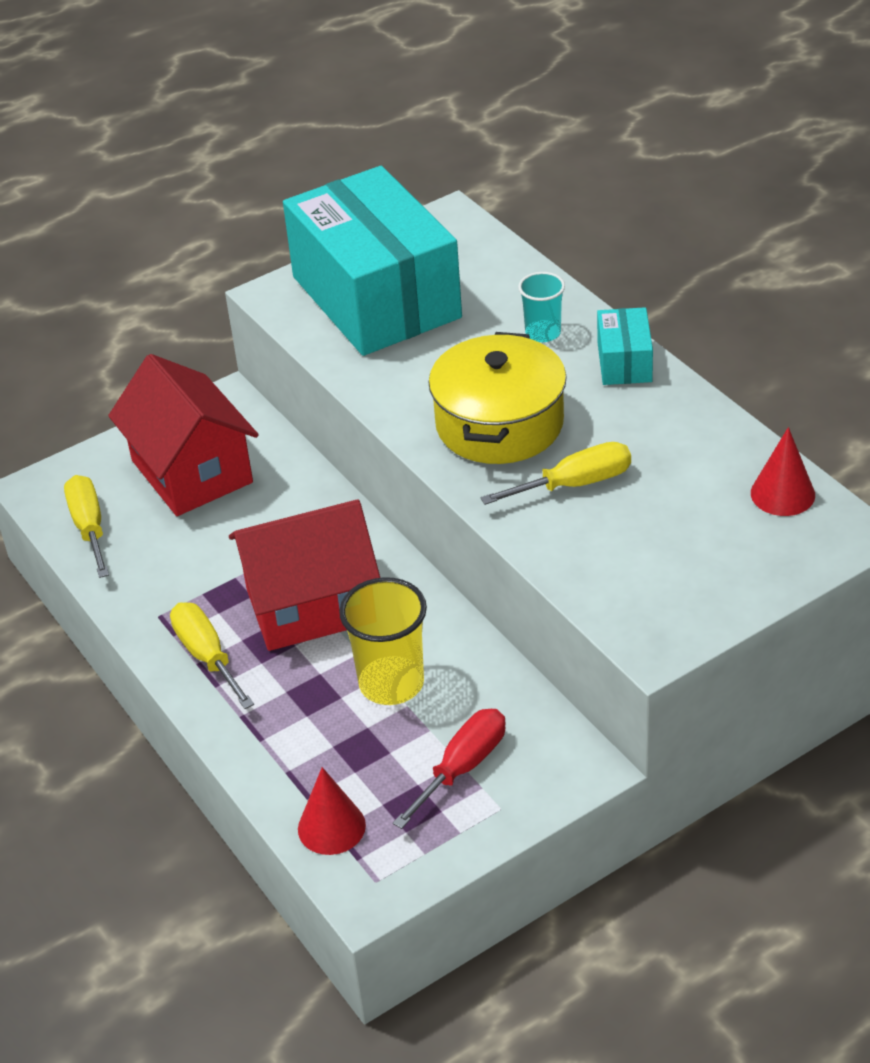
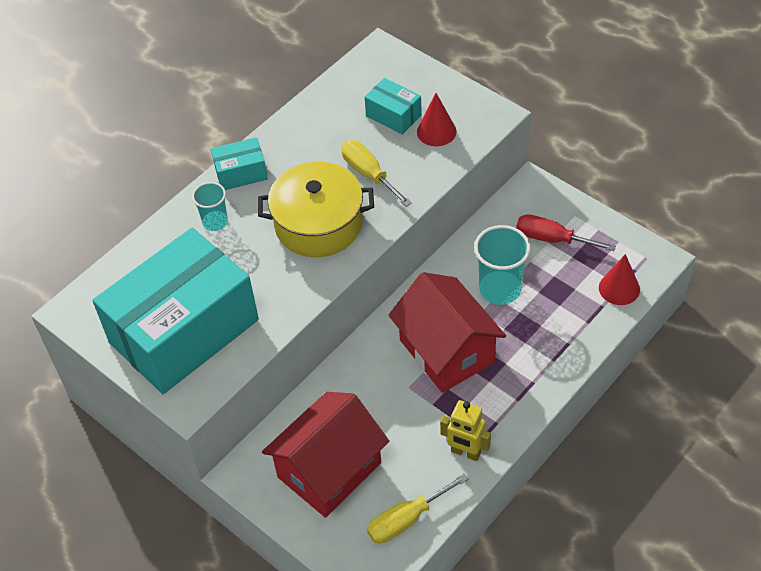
camera: 105 degrees left, 10 degrees up
yellow screwdriver [170,602,254,709] -> none
yellow cup [339,577,427,705] -> turquoise cup [474,225,531,305]
red cone [751,427,815,516] -> red cone moved to [417,93,457,146]
none -> turquoise box [365,78,422,135]
none -> yellow robot [440,400,491,461]

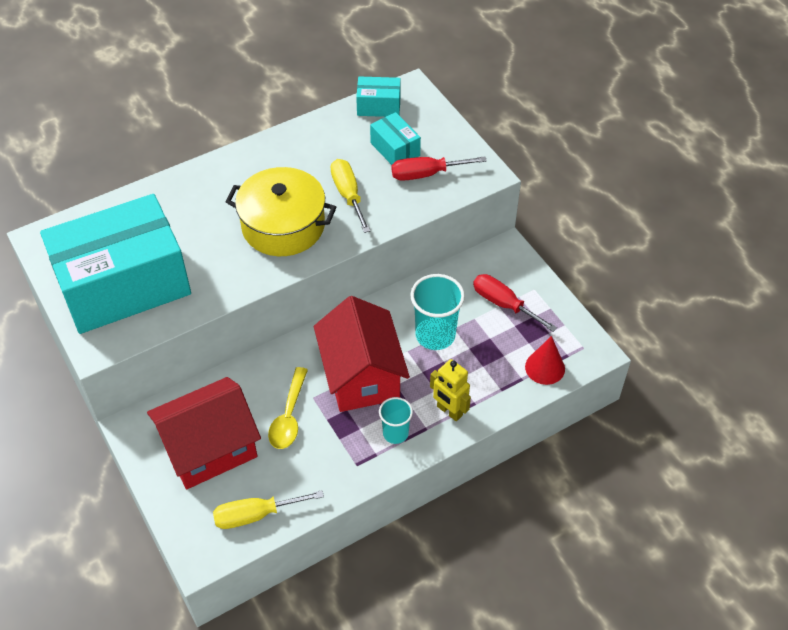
camera: 15 degrees right, 0 degrees up
turquoise cup [192,182,228,231] -> turquoise cup moved to [379,397,413,444]
turquoise box [211,137,268,190] -> turquoise box moved to [356,76,401,117]
red cone [417,93,457,146] -> red screwdriver [391,156,487,181]
yellow robot [440,400,491,461] -> yellow robot moved to [430,359,471,421]
none -> yellow spoon [268,367,308,449]

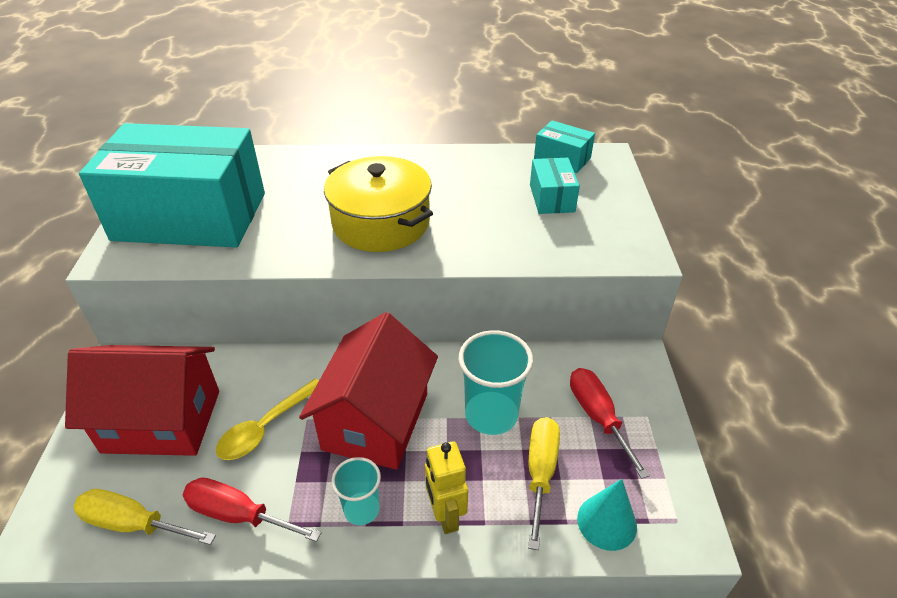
camera: 30 degrees right, 10 degrees down
yellow screwdriver [331,159,370,233] -> yellow screwdriver moved to [528,417,560,550]
red screwdriver [391,156,487,181] -> red screwdriver moved to [183,478,321,542]
red cone [525,336,565,385] -> turquoise cone [577,479,637,551]

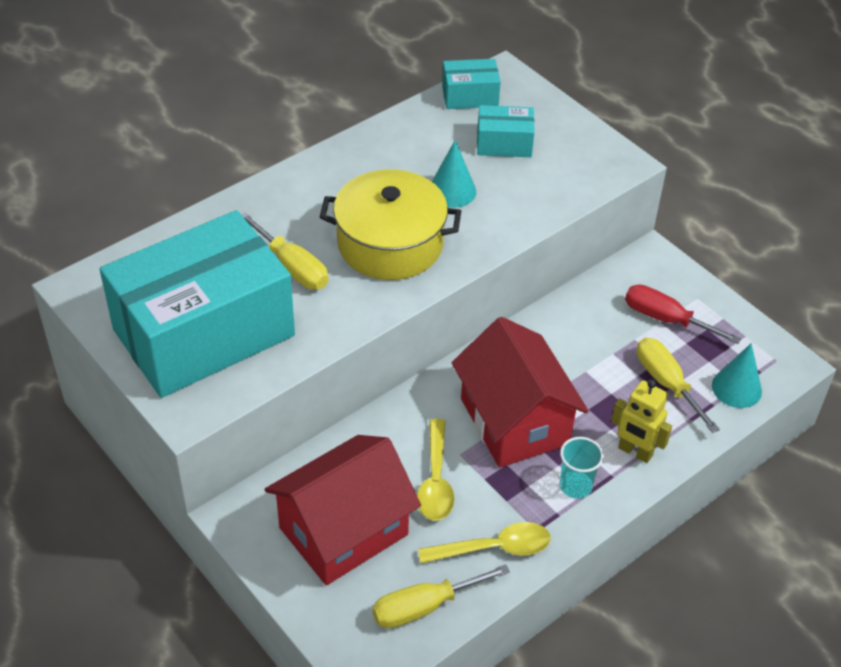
camera: 40 degrees left, 5 degrees up
red screwdriver [183,478,321,542] -> yellow spoon [418,522,551,564]
turquoise cup [459,330,533,435] -> none
turquoise box [530,158,580,214] -> turquoise box turned 45 degrees counterclockwise [477,105,535,157]
none -> yellow screwdriver [241,213,328,290]
none -> turquoise cone [432,140,476,208]

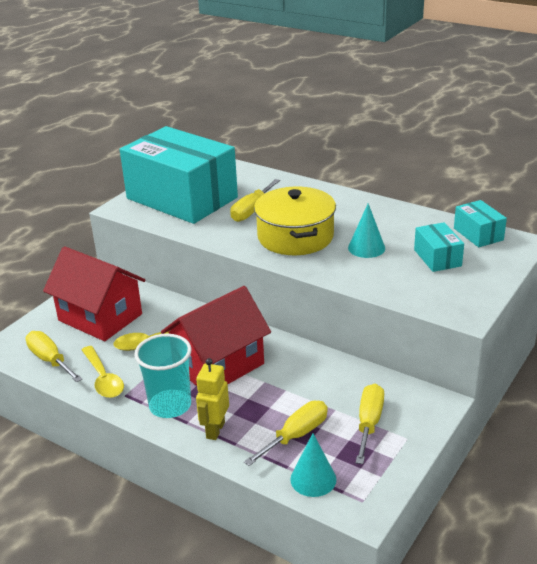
camera: 75 degrees right, 15 degrees down
turquoise cup [560,437,604,499] -> turquoise cup [134,334,192,418], size x1.67
red screwdriver [625,285,741,344] -> yellow screwdriver [356,384,384,464]

